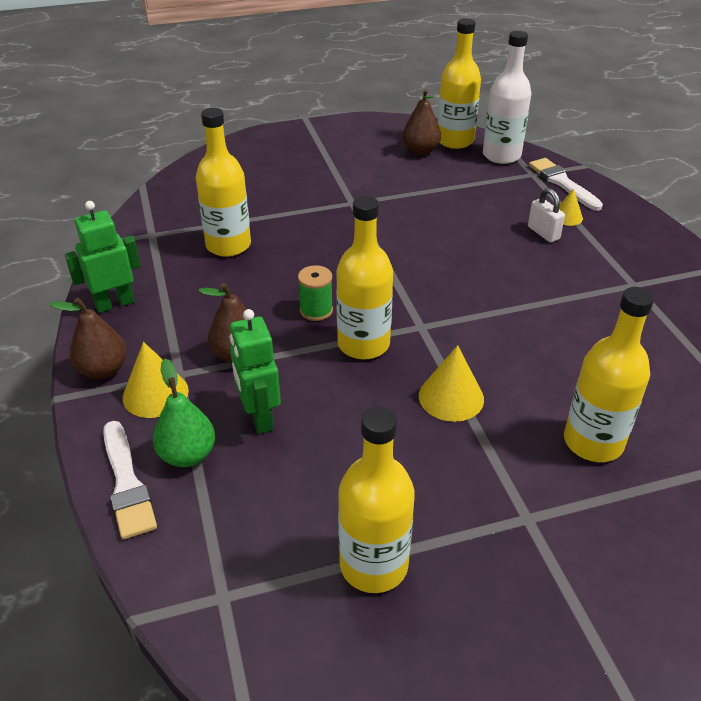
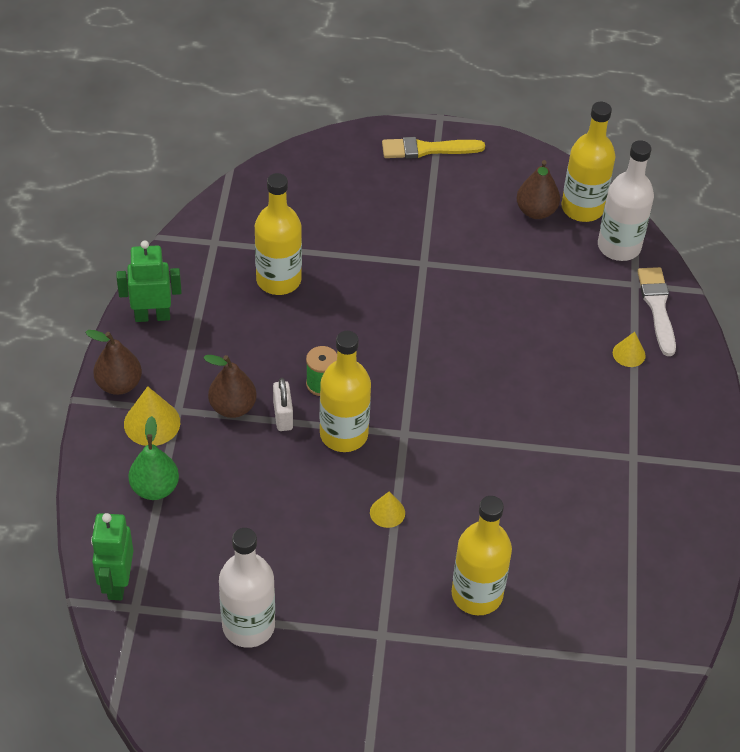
camera: 20 degrees right, 10 degrees up
white brush [103,421,157,539] -> none
green robot [229,309,281,434] -> green robot moved to [91,513,133,600]
yellow bottle [338,407,415,593] -> white bottle [219,528,275,648]
yellow cone [419,345,484,422] -> yellow cone [370,491,405,528], size x0.61
white padlock [528,188,565,242] -> white padlock moved to [273,378,293,431]
none -> yellow brush [382,137,485,159]

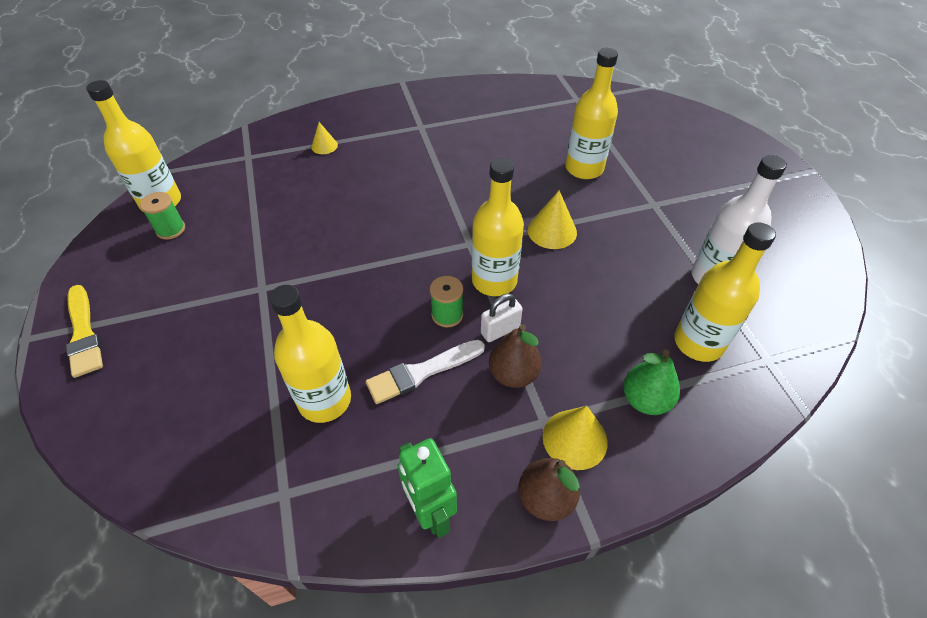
camera: 110 degrees left, 0 degrees up
green robot [91,513,133,600] -> none
yellow cone [370,491,405,528] -> yellow cone [528,191,577,249], size x1.64
brown pear [516,160,560,219] -> green spool [140,192,185,240]
white bottle [598,140,654,261] -> none
white brush [637,267,676,356] -> white brush moved to [366,340,485,404]
none -> yellow bottle [674,222,776,362]

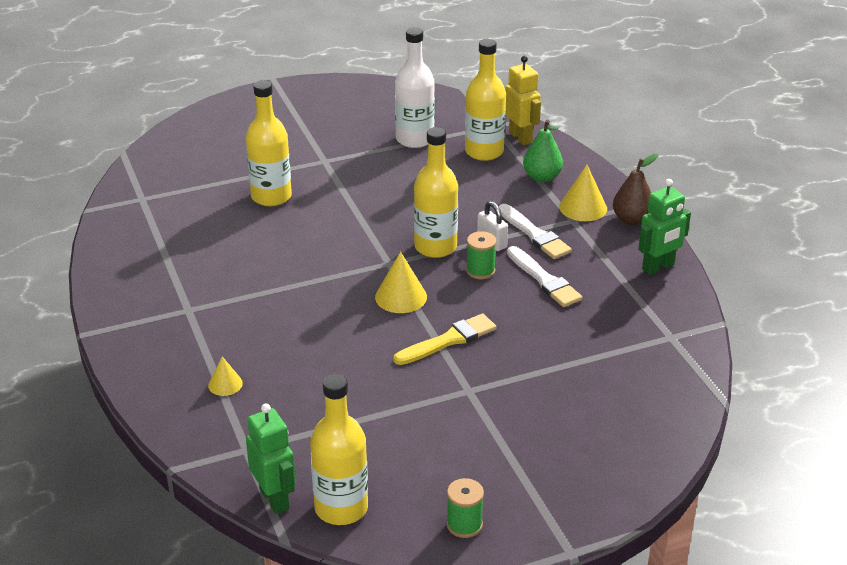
camera: 95 degrees left, 15 degrees down
yellow brush [66,285,103,378] -> yellow brush moved to [394,313,496,365]
green spool [140,192,185,240] -> green spool moved to [447,478,484,538]
yellow bottle [269,285,351,423] -> none
brown pear [489,324,542,388] -> white brush [498,204,572,259]
yellow cone [528,191,577,249] -> yellow cone moved to [375,252,427,313]
none -> green robot [246,404,296,514]
none -> yellow robot [505,56,541,145]

